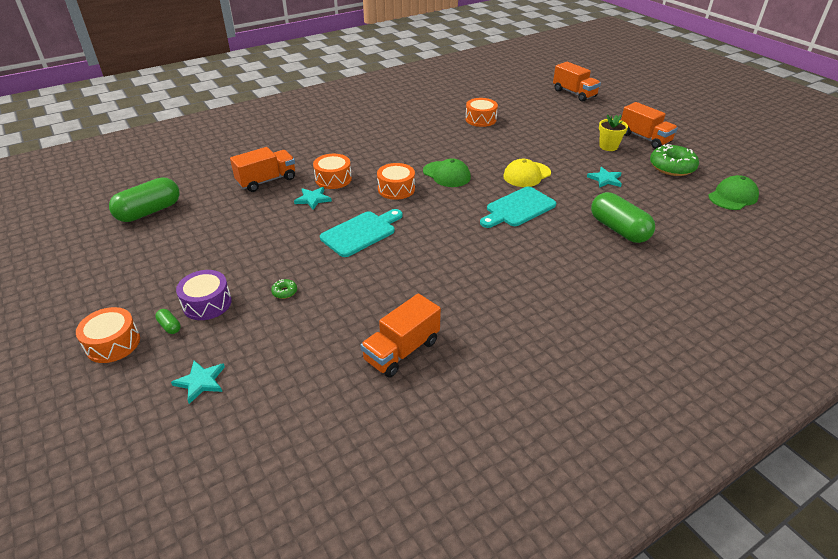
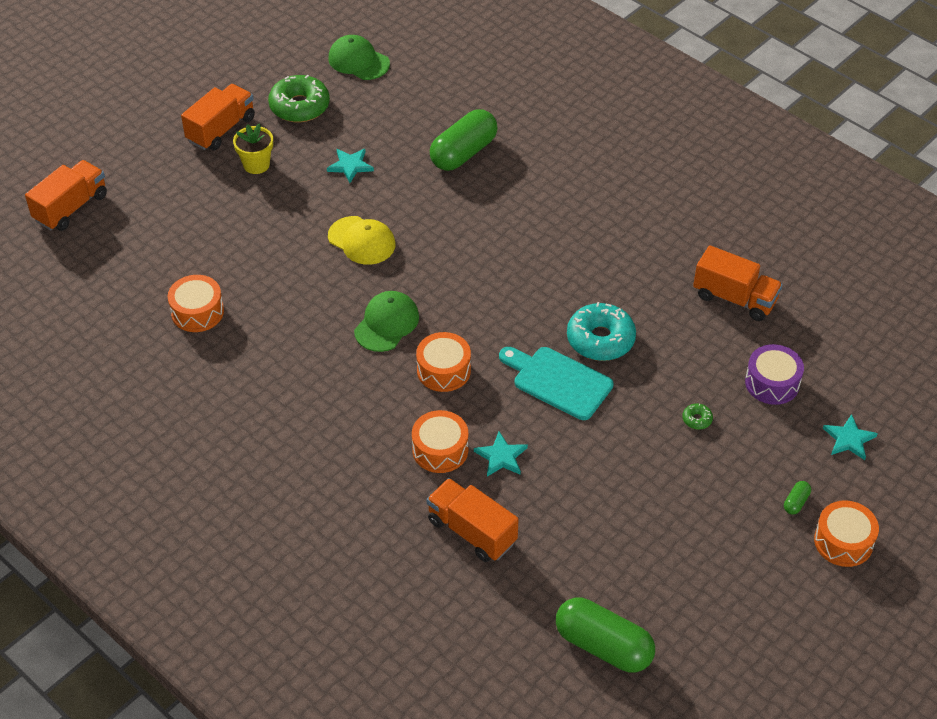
camera: 105 degrees left, 10 degrees up
purple drum [176,270,232,320] -> purple drum moved to [745,344,804,405]
turquoise cutting board [480,186,556,228] -> none
none -> turquoise donut [567,302,636,361]

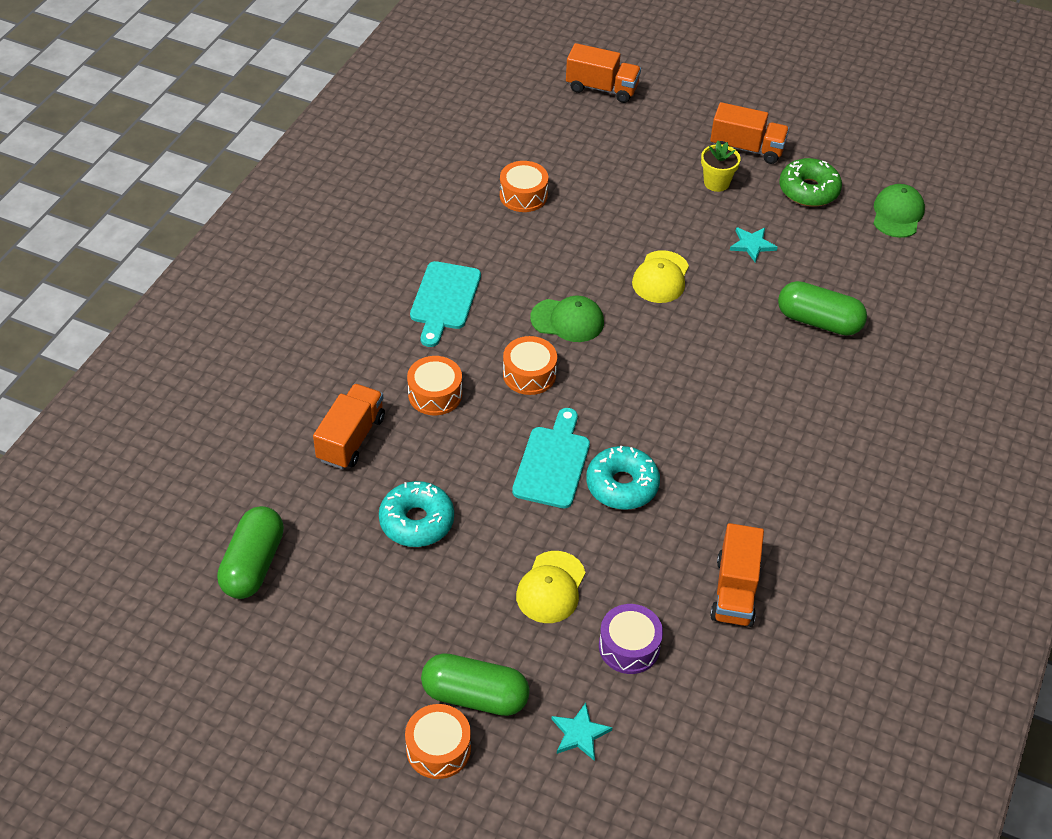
camera: 70 degrees right, 0 degrees up
turquoise star [474,432,528,477] -> none
green donut [682,403,713,430] -> yellow cap [516,551,586,623]
green capsule [784,481,811,514] -> green capsule [421,653,530,716], size x2.47
none -> turquoise donut [379,481,454,547]
none -> turquoise cutting board [410,261,481,347]

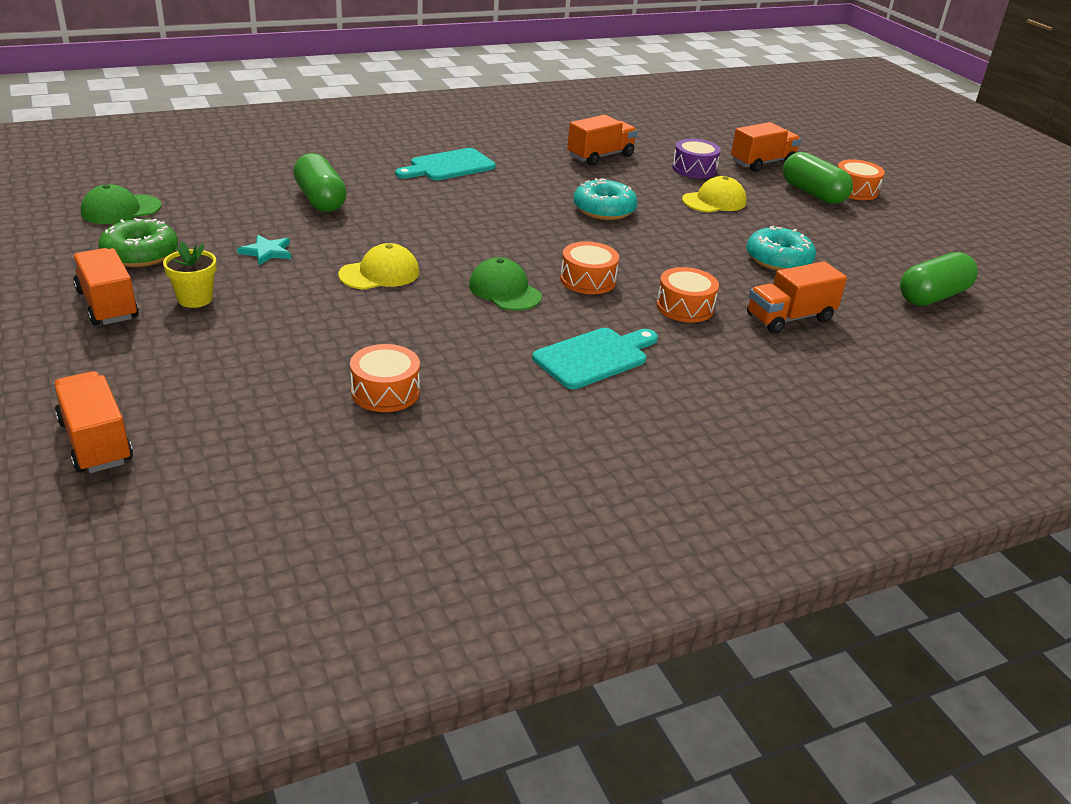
camera: 140 degrees left, 15 degrees down
turquoise cutting board [512,408,590,508] -> turquoise cutting board moved to [395,148,496,180]
turquoise star [552,703,613,761] -> orange truck [731,122,801,172]

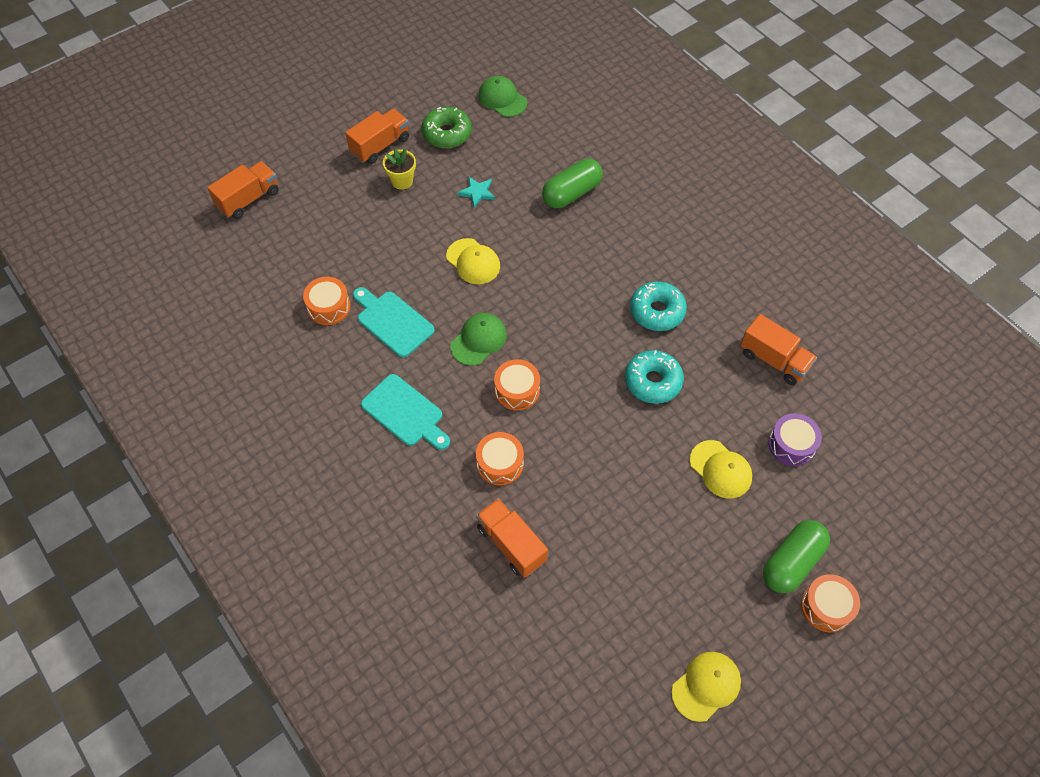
camera: 80 degrees right, 25 degrees up
turquoise cutting board [395,148,496,180] -> turquoise cutting board moved to [353,287,435,358]
orange truck [731,122,801,172] -> none
turquoise donut [746,226,816,271] -> turquoise donut moved to [630,281,687,331]
green capsule [900,252,978,306] -> none
none -> yellow cap [672,652,741,722]

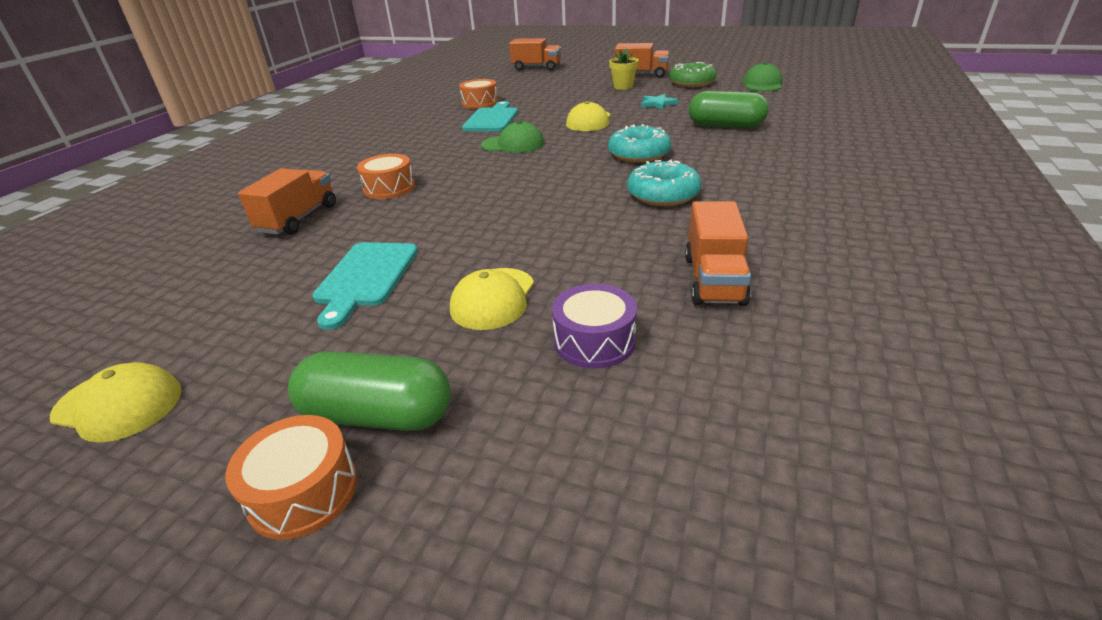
camera: 60 degrees right, 25 degrees down
turquoise cutting board [361,374,450,450] -> turquoise cutting board moved to [312,242,418,330]
orange drum [494,359,540,411] -> none
turquoise donut [625,350,684,404] -> turquoise donut moved to [608,124,671,163]

